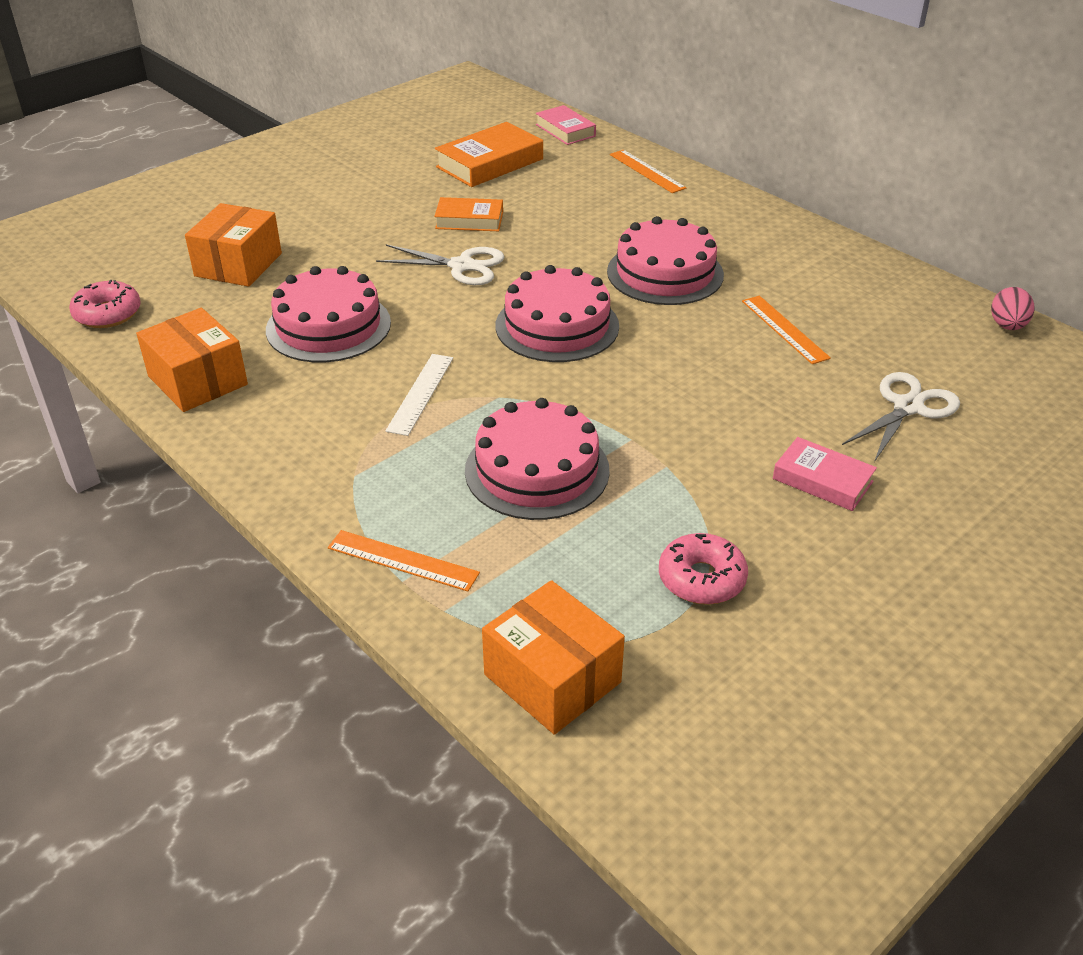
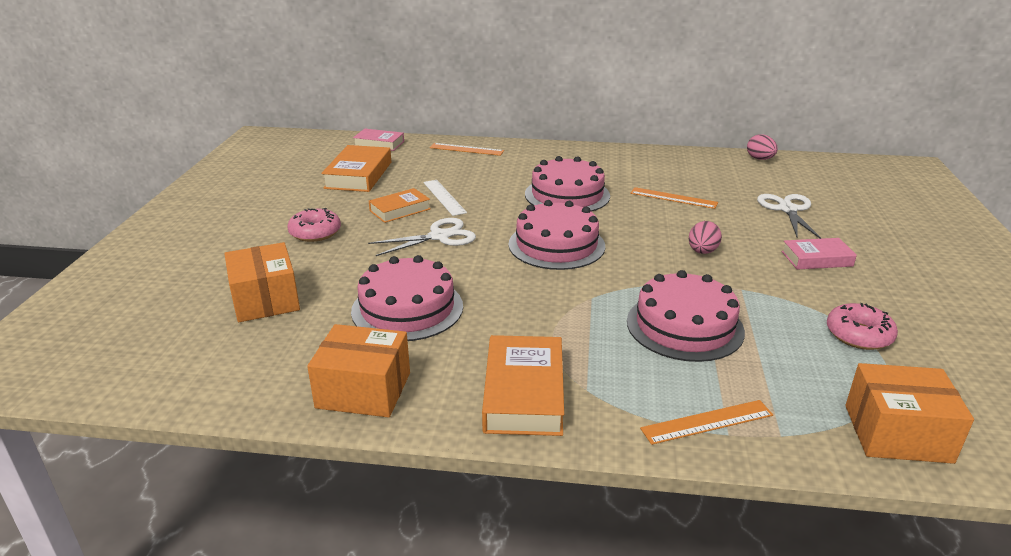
camera: 40 degrees left, 10 degrees down
pink donut [69,280,141,328] -> pink donut moved to [287,208,341,242]
white ruler [385,354,453,436] -> white ruler moved to [423,180,467,216]
none -> orange book [482,335,564,436]
none -> pink egg [689,221,722,254]

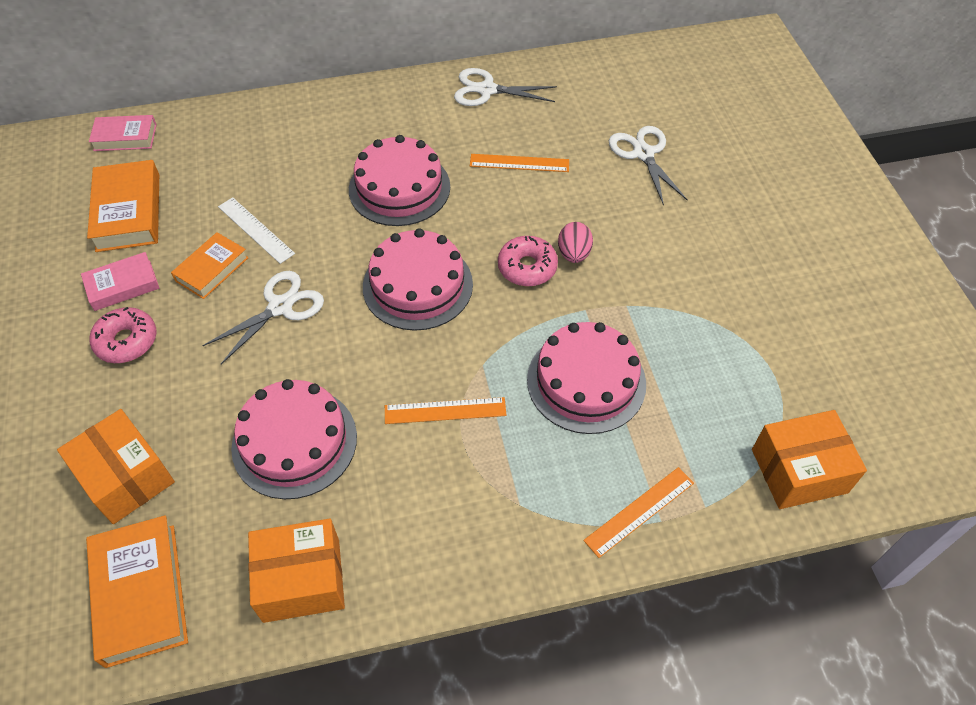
camera: 20 degrees left, 25 degrees up
orange ruler [430,143,504,156] -> orange ruler moved to [385,397,507,424]
orange book [482,335,564,436] -> orange book moved to [86,515,188,668]
pink egg [747,134,778,160] -> none
pink book [782,238,857,270] -> pink book moved to [81,252,159,311]
pink donut [827,303,898,350] -> pink donut moved to [498,236,558,286]
none -> white scissors [454,68,557,106]

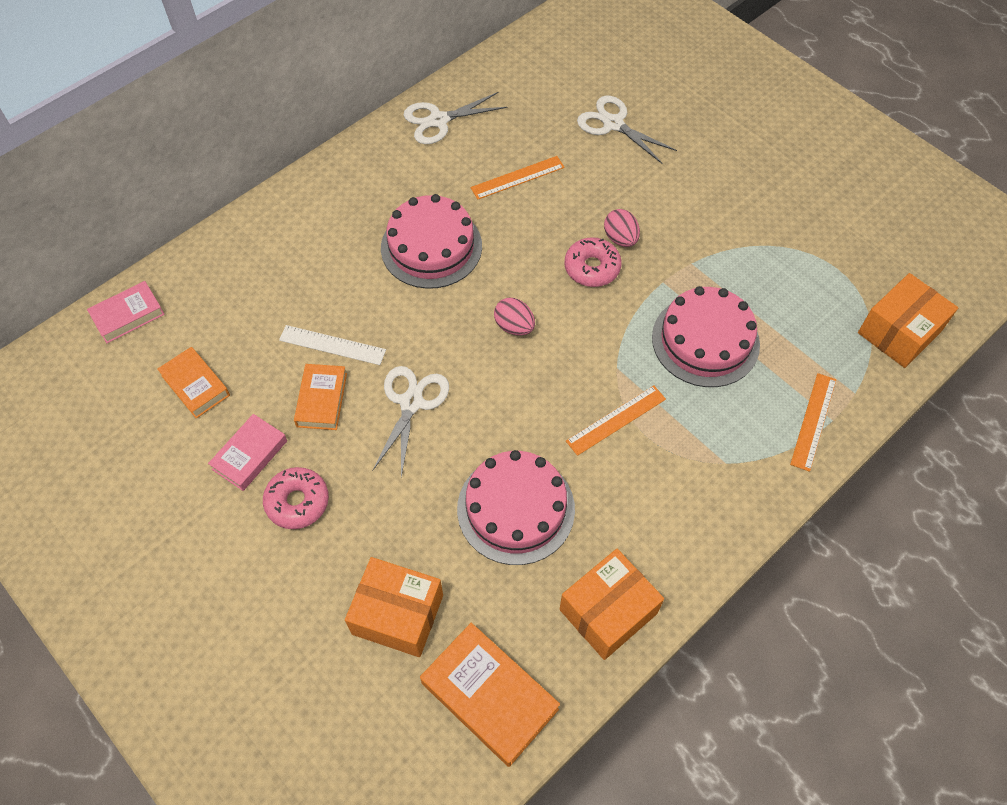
camera: 30 degrees left, 5 degrees up
orange book [87,160,159,252] -> orange book [157,347,230,418], size x0.64
pink cake [363,228,473,331] -> pink egg [494,298,535,335]

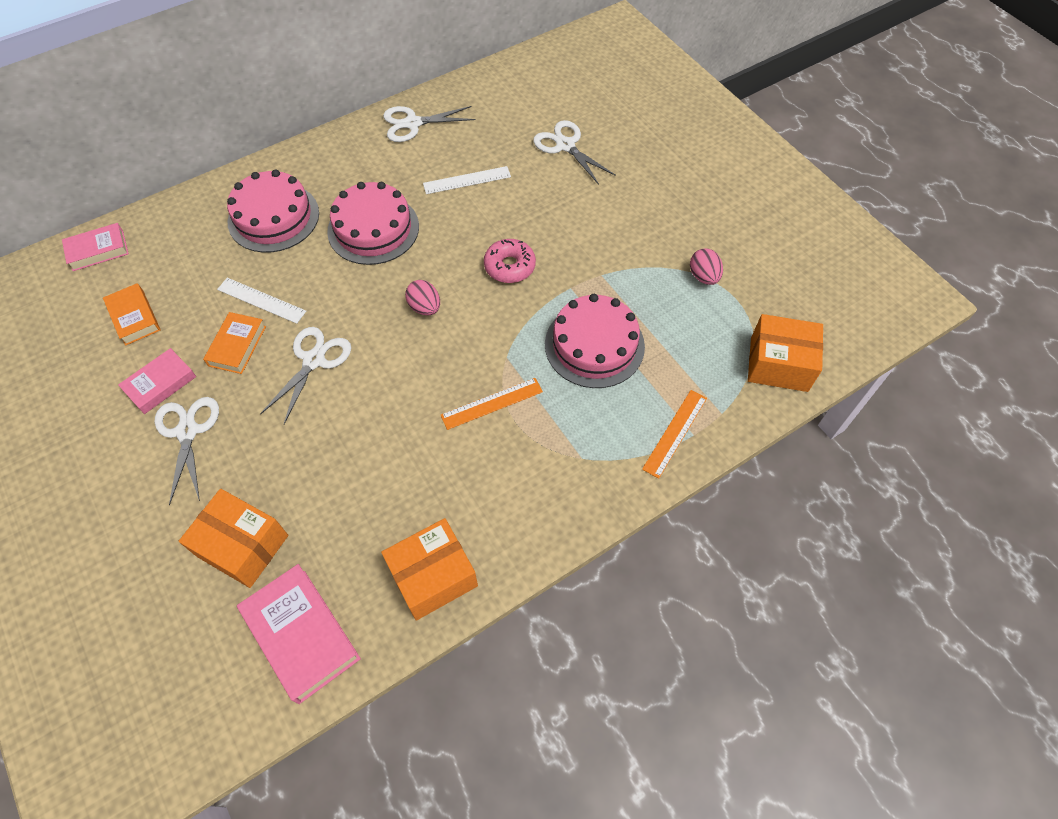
camera: 10 degrees right, 0 degrees up
pink donut [263,467,329,529] -> white scissors [155,397,219,506]
orange book [420,623,560,767] -> pink book [237,564,361,704]
pink cake [457,450,575,565] -> pink cake moved to [227,170,319,253]
orange ruler [471,156,565,200] -> white ruler [423,166,511,194]
pink egg [604,209,640,247] -> pink egg moved to [690,248,723,285]
orange box [858,273,958,368] -> orange box turned 45 degrees clockwise [748,314,823,392]

